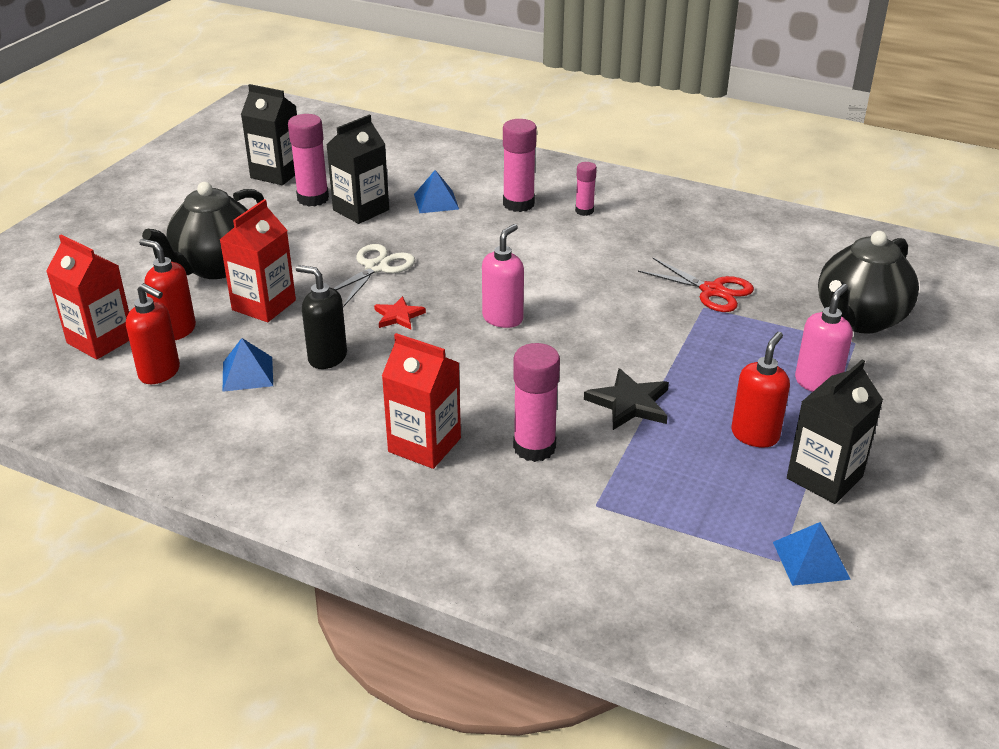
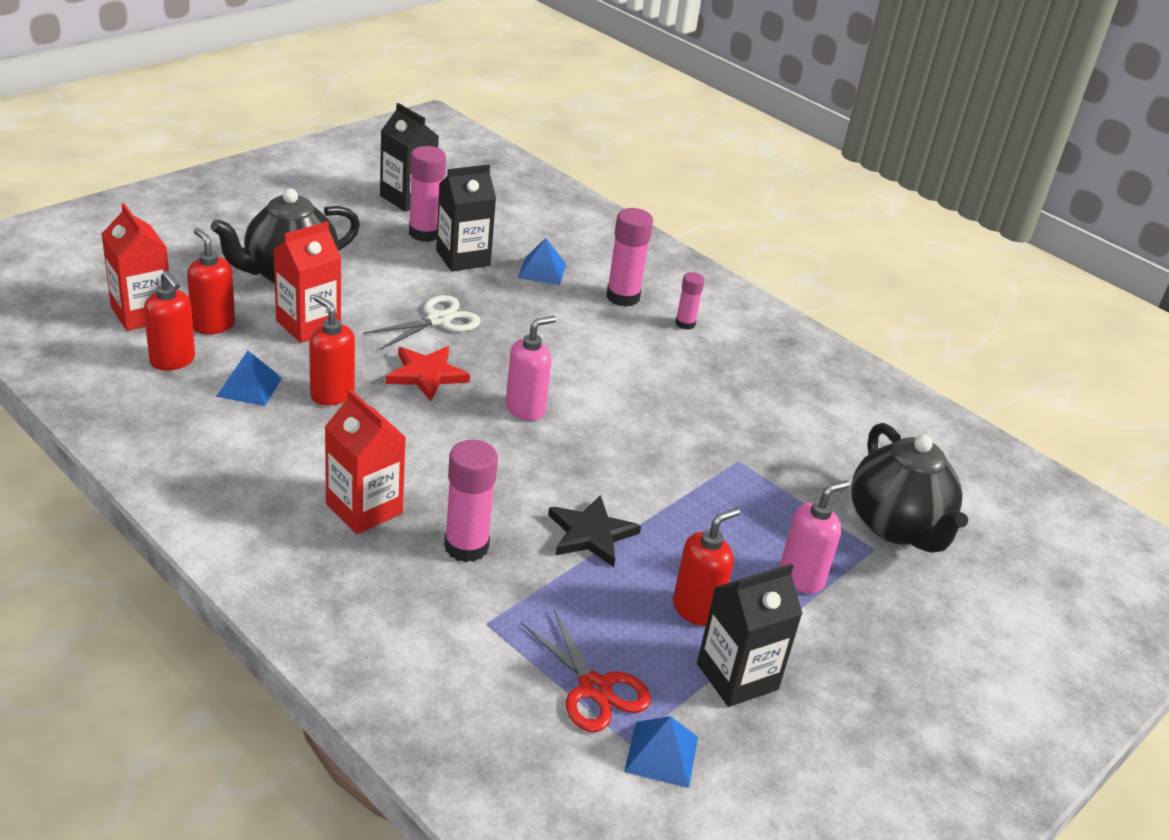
camera: 15 degrees right, 0 degrees up
black soap dispenser [296,265,347,369] -> red soap dispenser [309,295,355,405]
red star [374,296,426,330] -> red star [386,347,470,401], size x1.53
red scissors [638,257,754,312] -> red scissors moved to [521,609,651,732]
black teapot [818,231,919,334] -> black teapot turned 75 degrees counterclockwise [851,423,968,553]

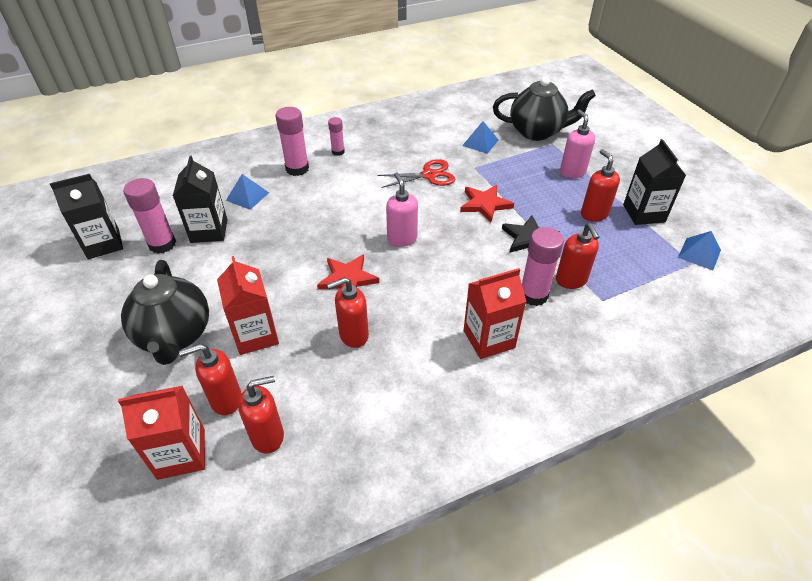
camera: 65 degrees left, 10 degrees up
blue pyramid [216,351,282,406] -> blue pyramid moved to [462,121,499,154]
white scissors [363,295,481,350] -> none
red scissors [521,609,651,732] -> red scissors moved to [377,159,455,188]
none -> red star [460,185,514,223]
none -> red soap dispenser [556,223,599,289]

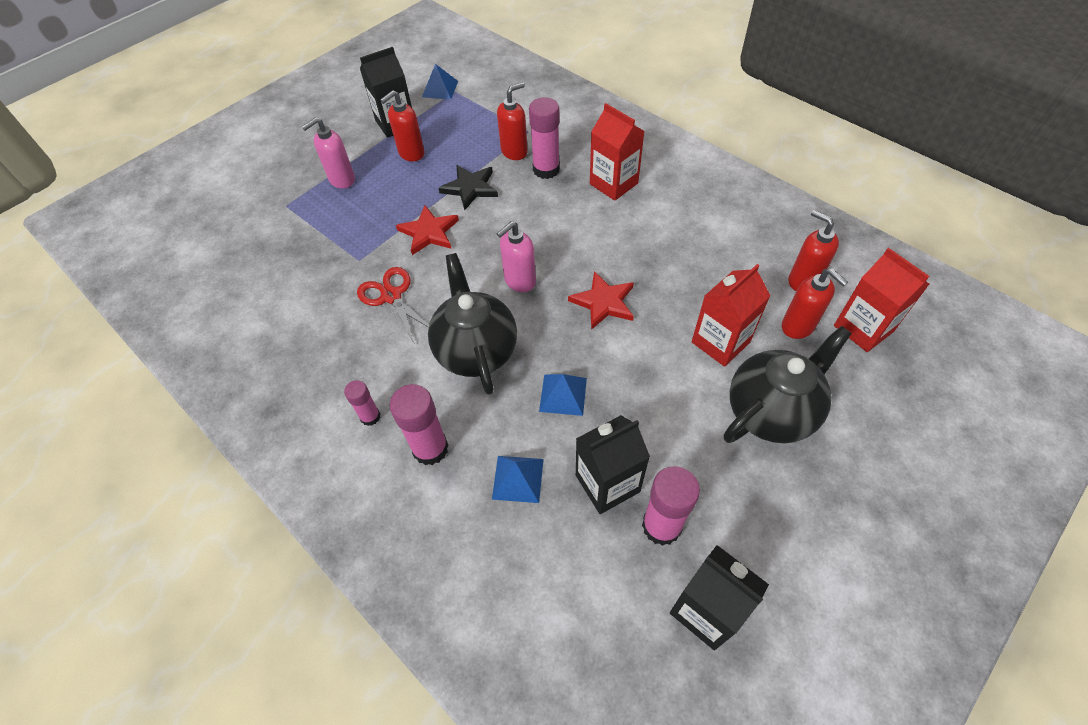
camera: 110 degrees left, 10 degrees up
red soap dispenser [327,277,369,348] -> none
blue pyramid [462,121,499,154] -> blue pyramid moved to [539,374,587,416]
black teapot [493,77,596,141] -> black teapot moved to [428,253,517,395]

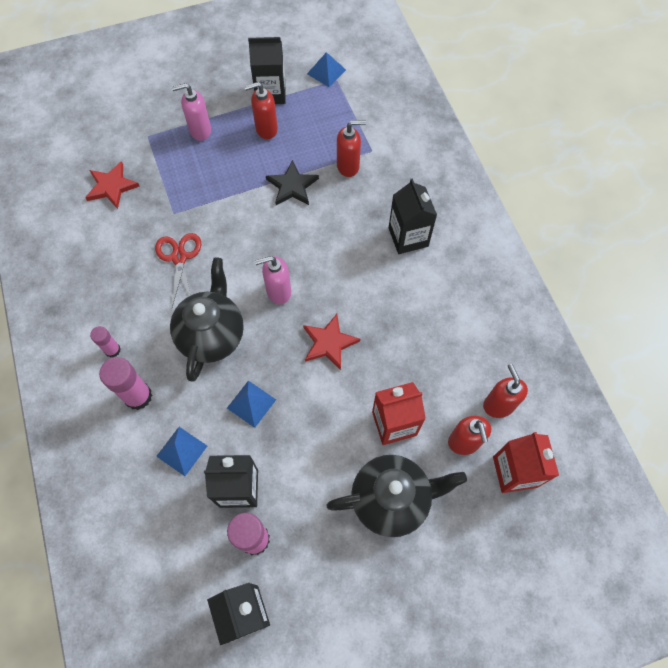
camera: 25 degrees right, 10 degrees up
red star [396,205,459,255] -> red star moved to [85,161,140,209]
pink glue stick [529,97,560,179] -> none
red carton [590,103,645,201] -> black carton [389,178,437,254]

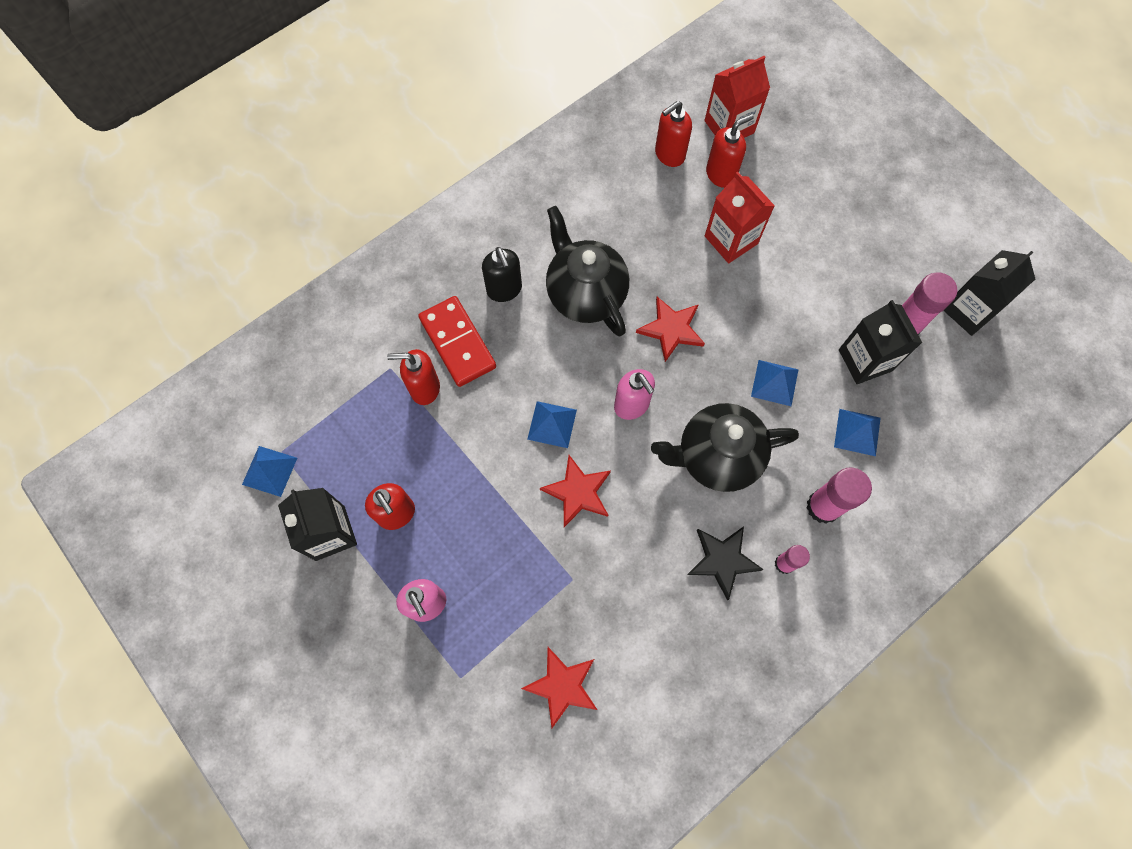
camera: 110 degrees left, 5 degrees up
red scissors [155,233,201,307] -> none
black star [266,160,319,205] -> black star moved to [687,526,764,601]
black teapot [326,455,467,537] -> black teapot moved to [546,206,629,336]
red soap dispenser [337,120,366,177] -> red soap dispenser turned 60 degrees counterclockwise [387,349,440,405]
black carton [389,178,437,254] -> black soap dispenser [482,247,522,302]
none -> red domino [418,296,496,387]
none -> blue pyramid [527,401,577,448]
none -> red star [540,455,611,527]

